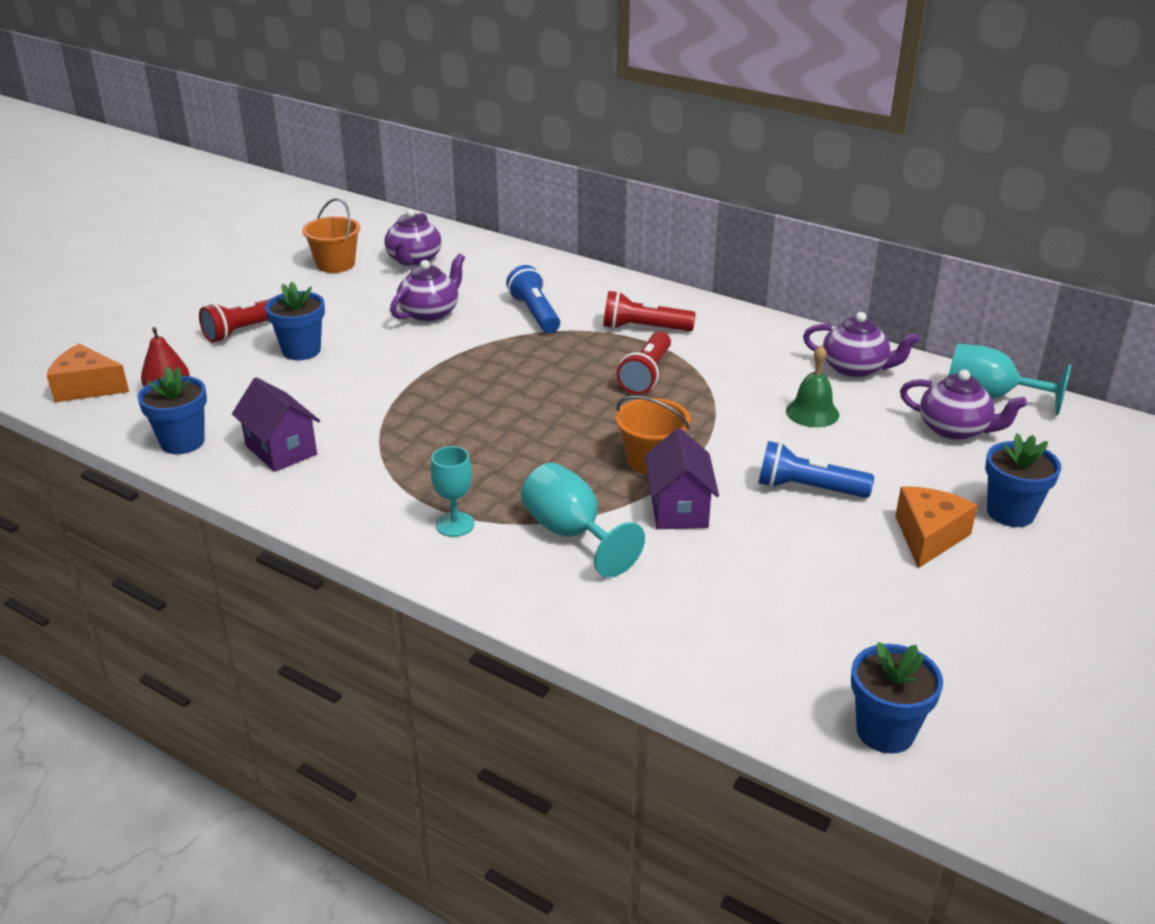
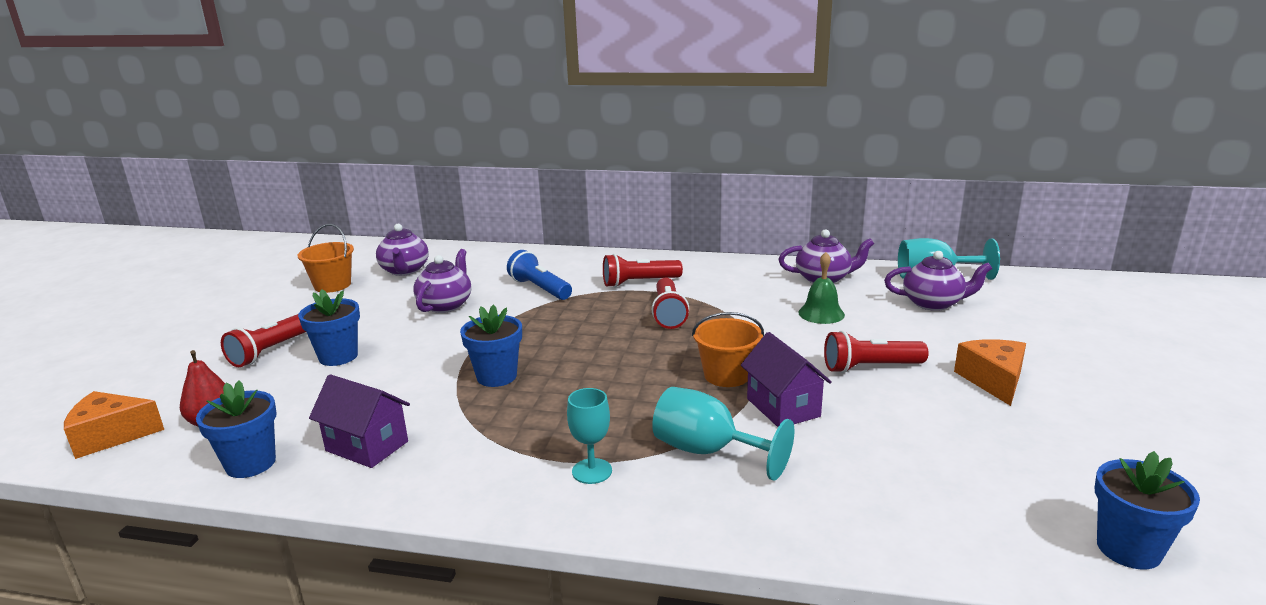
camera: 20 degrees left, 10 degrees down
blue flashlight [758,441,874,498] -> red flashlight [824,331,929,373]
blue flower pot [985,433,1061,527] -> blue flower pot moved to [460,304,522,387]

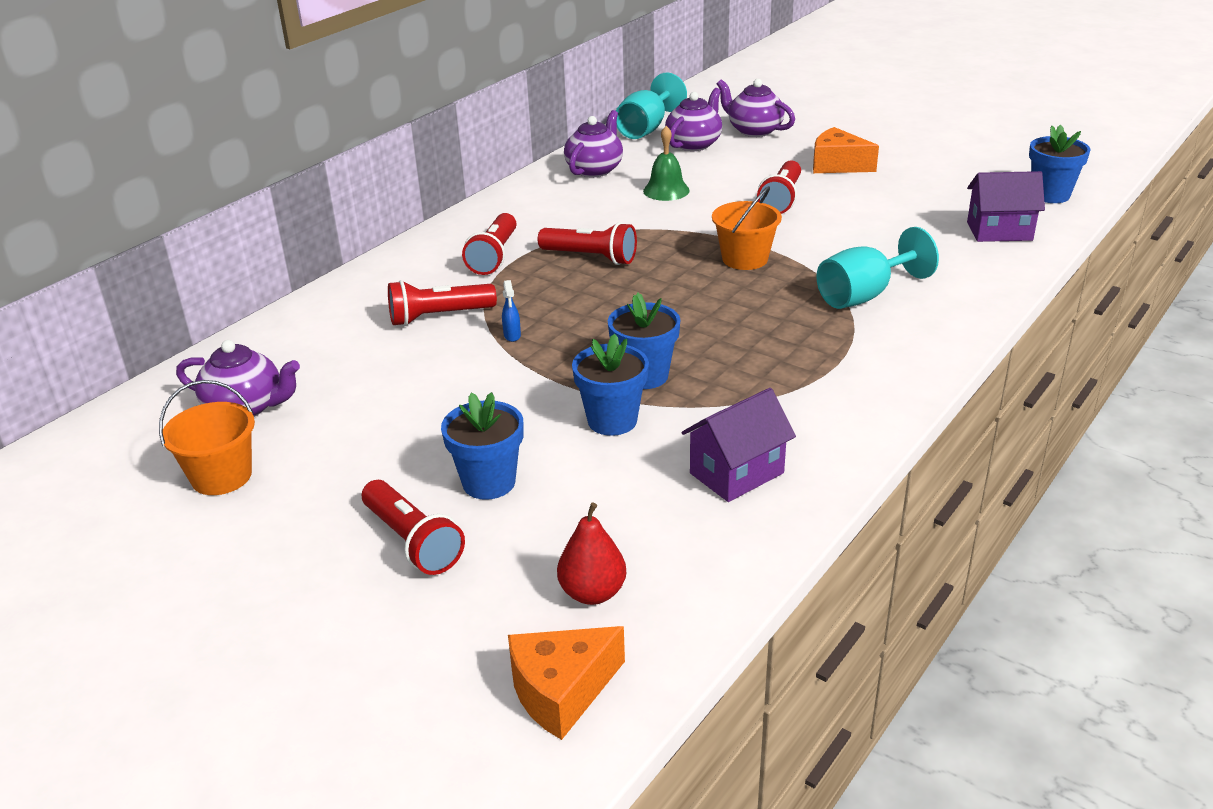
camera: 65 degrees left, 10 degrees up
orange cheese [64,391,164,459] -> orange cheese turned 45 degrees clockwise [508,626,625,740]
blue flower pot [196,381,277,478] -> blue flower pot moved to [572,334,649,436]
purple teapot [413,249,472,313] -> purple teapot moved to [717,79,795,137]
blue flashlight [507,250,572,300] -> red flashlight [388,280,497,326]
turquoise goblet [567,388,612,484] -> none
purple house [741,332,832,427] -> purple house moved to [967,171,1045,242]
none -> blue spray bottle [502,280,521,342]

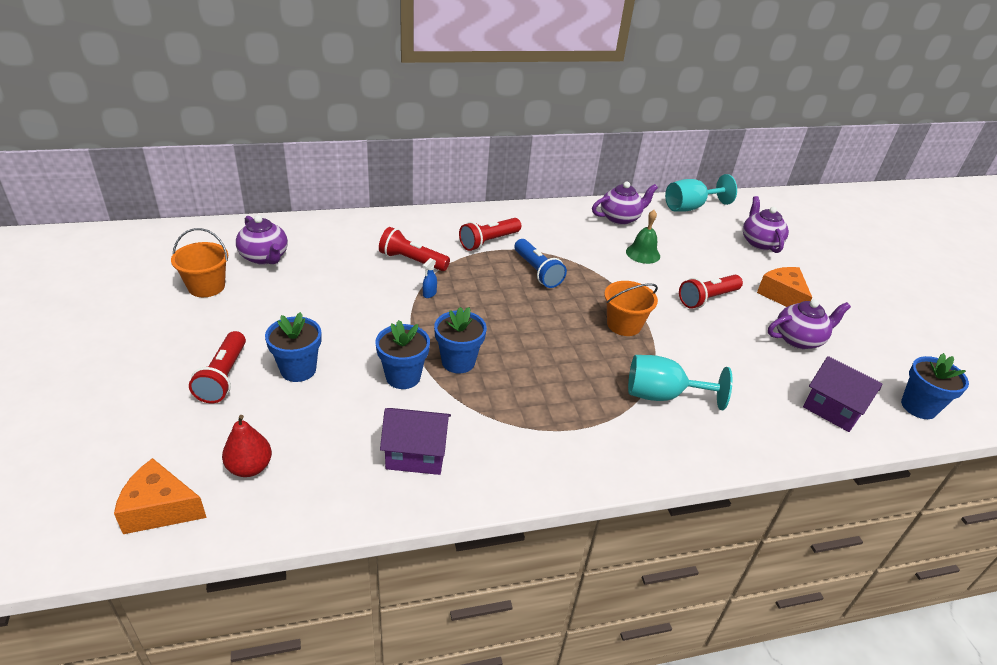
camera: 35 degrees right, 5 degrees up
red flashlight [538,222,637,265] -> blue flashlight [514,239,567,288]
purple teapot [665,88,722,151] -> purple teapot moved to [768,299,851,349]

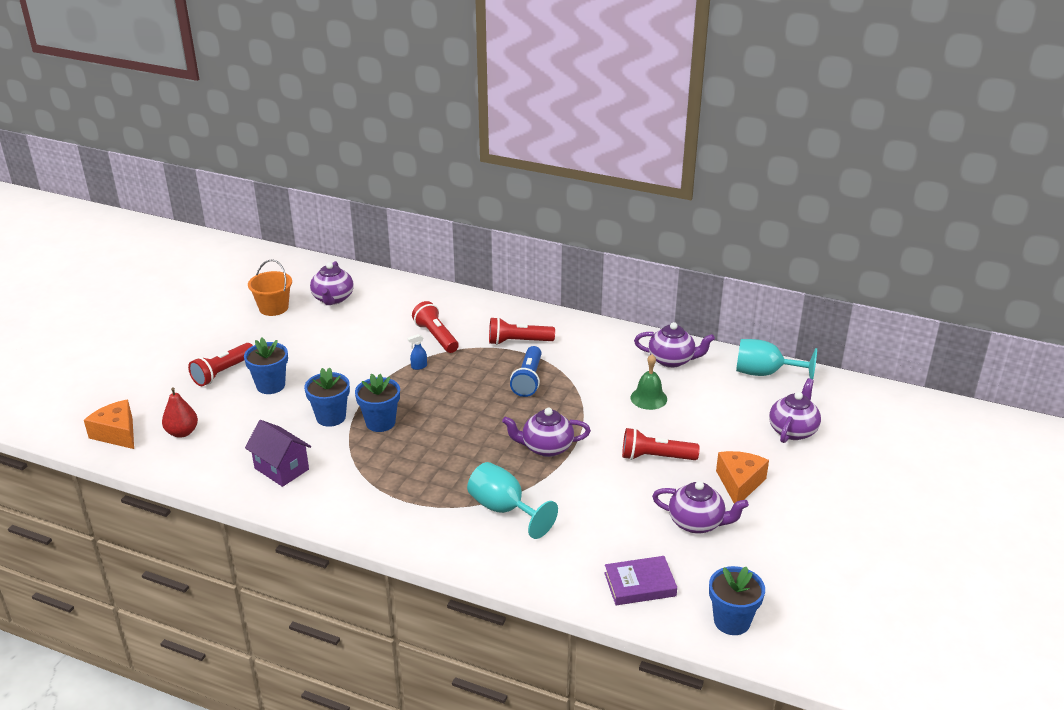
camera: 40 degrees right, 5 degrees down
orange bucket [604,281,658,336] -> purple teapot [502,408,591,457]
purple house [803,356,882,432] -> purple book [604,556,677,605]

